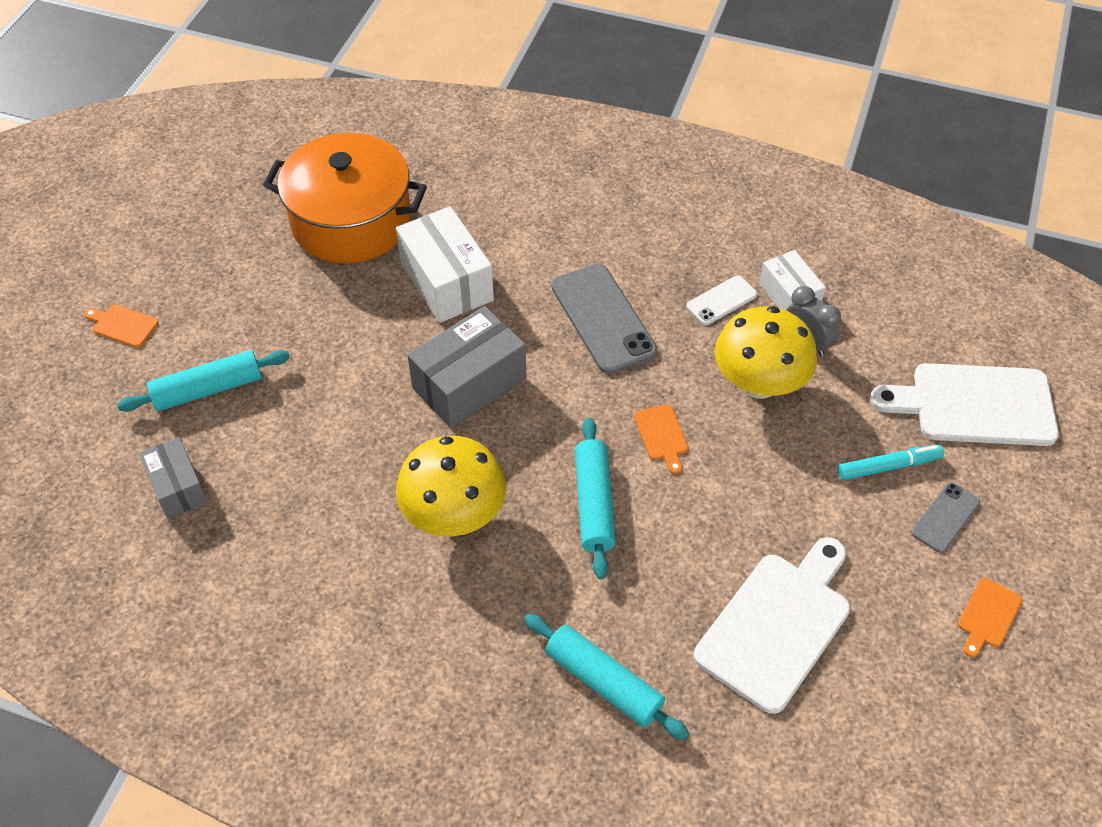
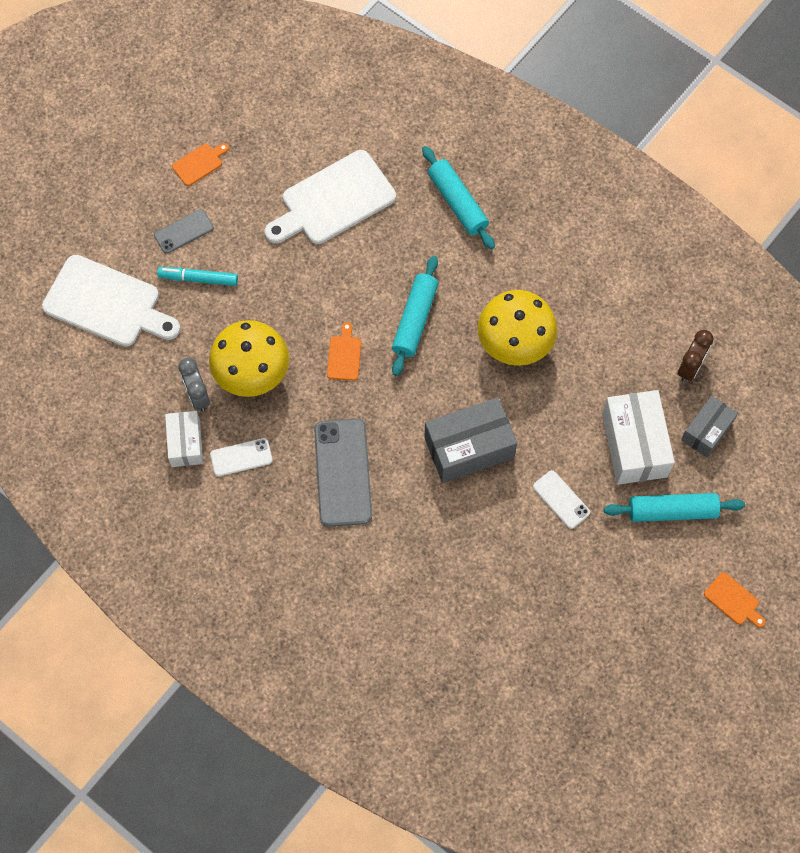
camera: 160 degrees left, 15 degrees up
grey box [139,437,208,519] -> grey box turned 45 degrees clockwise [681,396,738,458]
orange pot [263,133,427,264] -> none
white box [396,206,494,323] -> white box moved to [602,390,675,485]
none -> white phone [533,470,590,529]
none -> brown clock [678,330,714,382]

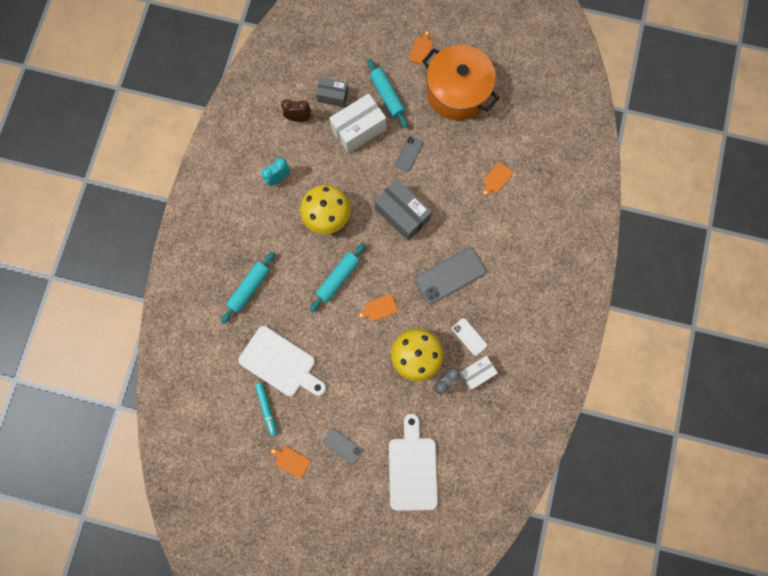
camera: 115 degrees left, 10 degrees up
turquoise marker [157,267,238,286] -> turquoise marker moved to [255,382,277,436]
turquoise rolling pin [392,256,438,376] -> turquoise rolling pin turned 45 degrees counterclockwise [310,243,365,312]
white phone [533,470,590,529] -> grey phone [394,136,423,172]
none -> turquoise clock [261,158,290,186]
none -> orange pot [422,45,499,120]
none -> orange cutting board [482,162,513,196]

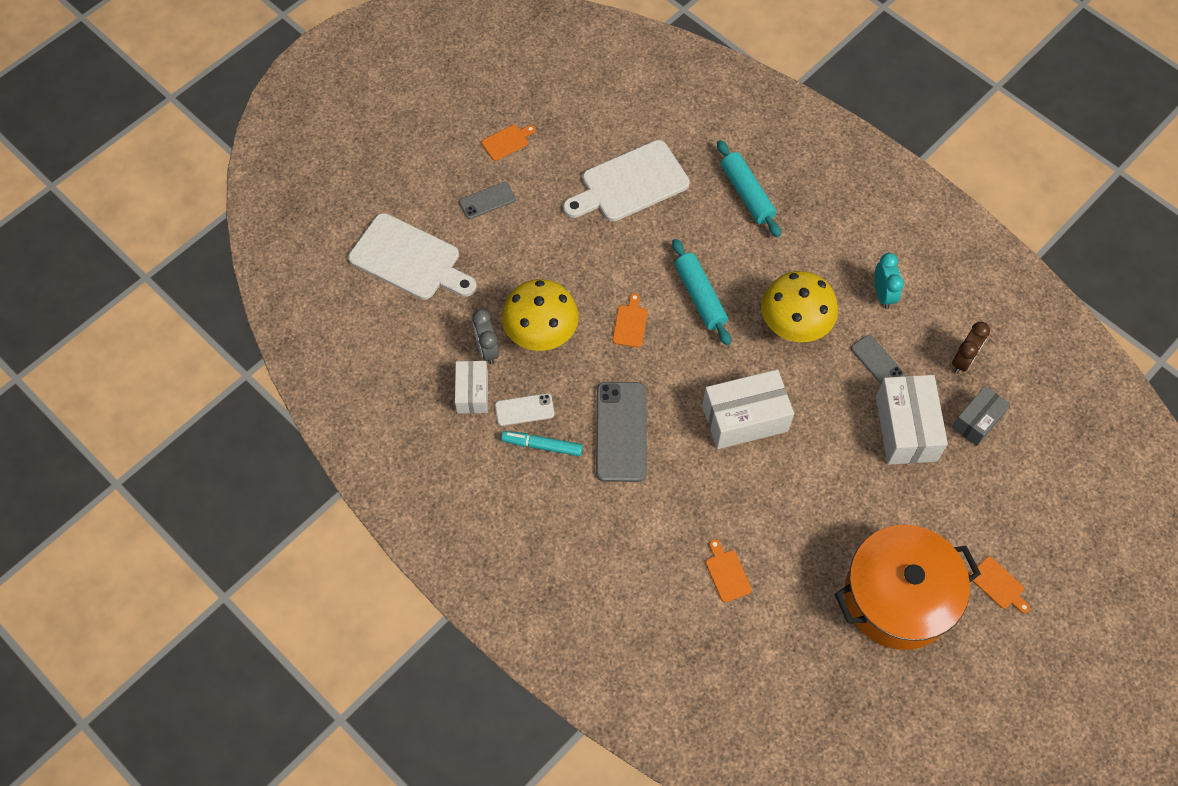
camera: 120 degrees right, 15 degrees down
turquoise marker [255,382,277,436] -> turquoise marker moved to [501,431,583,456]
turquoise rolling pin [367,59,408,128] -> none
grey box [375,179,432,241] -> white box [702,369,794,449]
grey phone [394,136,423,172] -> grey phone moved to [851,335,904,384]

